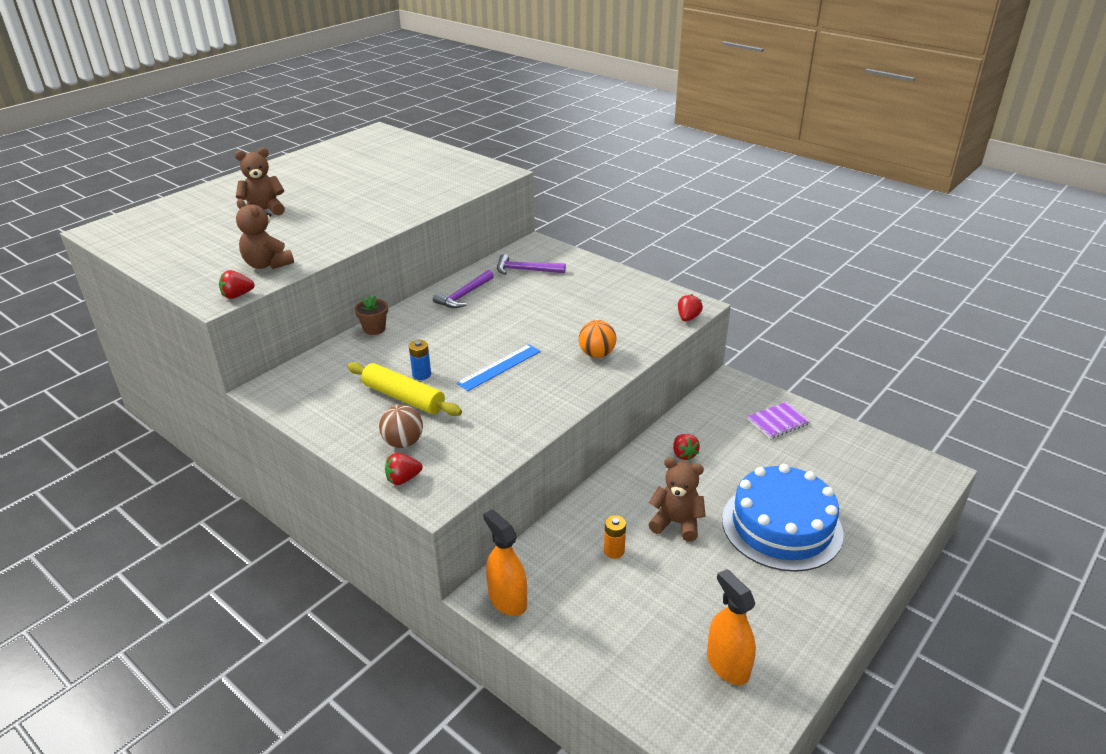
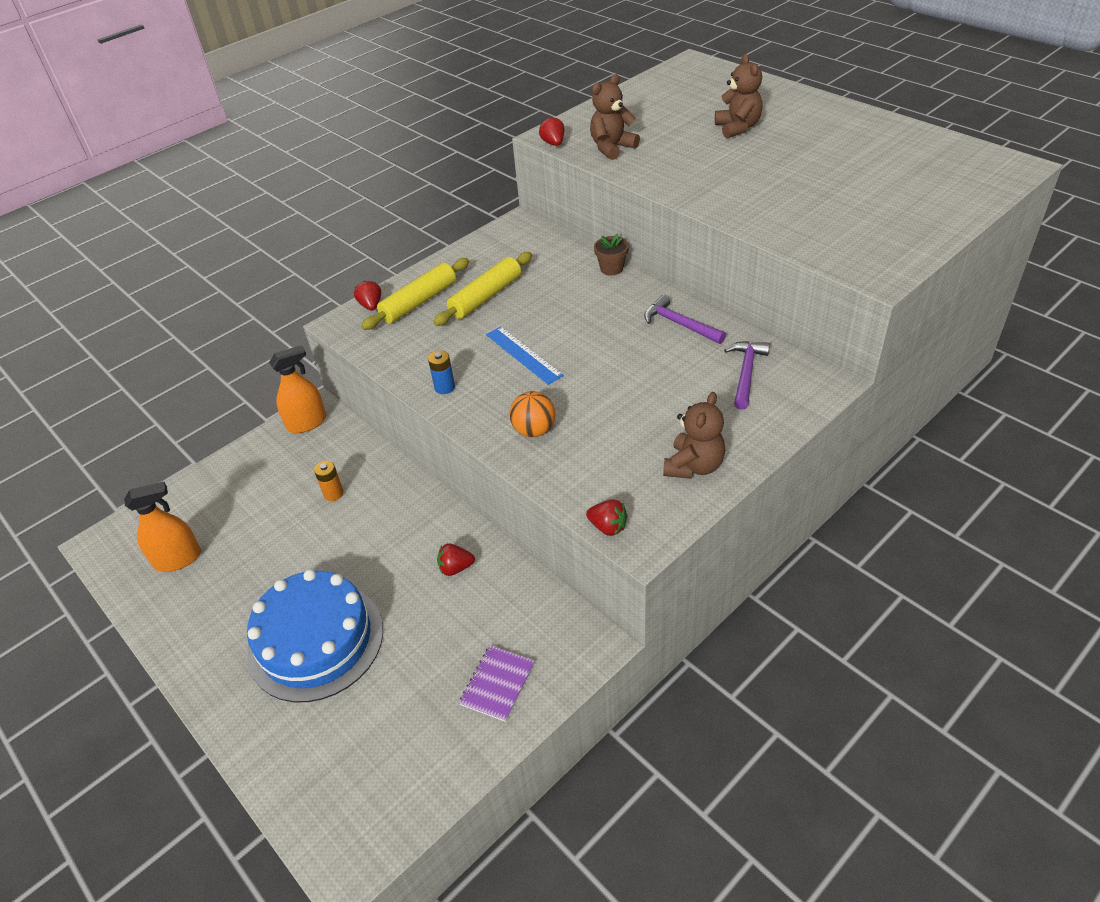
camera: 100 degrees right, 10 degrees up
brown ball [379,405,423,448] -> yellow rolling pin [361,258,469,330]
blue battery [409,340,431,380] -> blue battery moved to [428,350,455,394]
brown teddy bear [648,458,706,542] -> brown teddy bear moved to [663,392,725,479]
purple notebook [747,402,810,439] -> purple notebook turned 45 degrees clockwise [459,645,535,722]

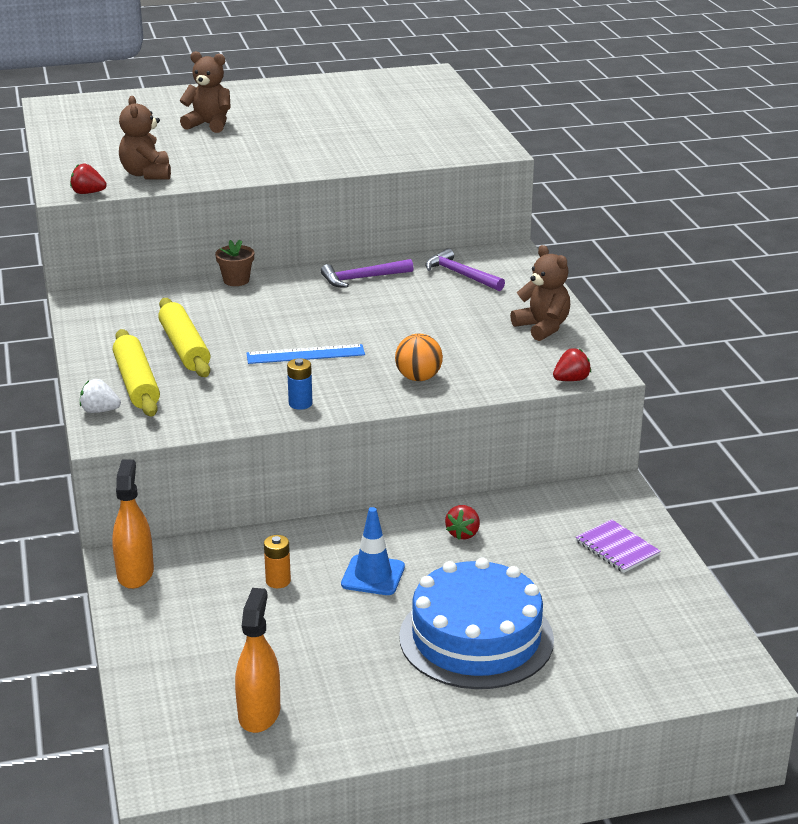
camera: 65 degrees left, 15 degrees down
red strawberry [354,280,381,311] -> white strawberry [80,379,121,413]
none -> blue traffic cone [341,507,405,595]

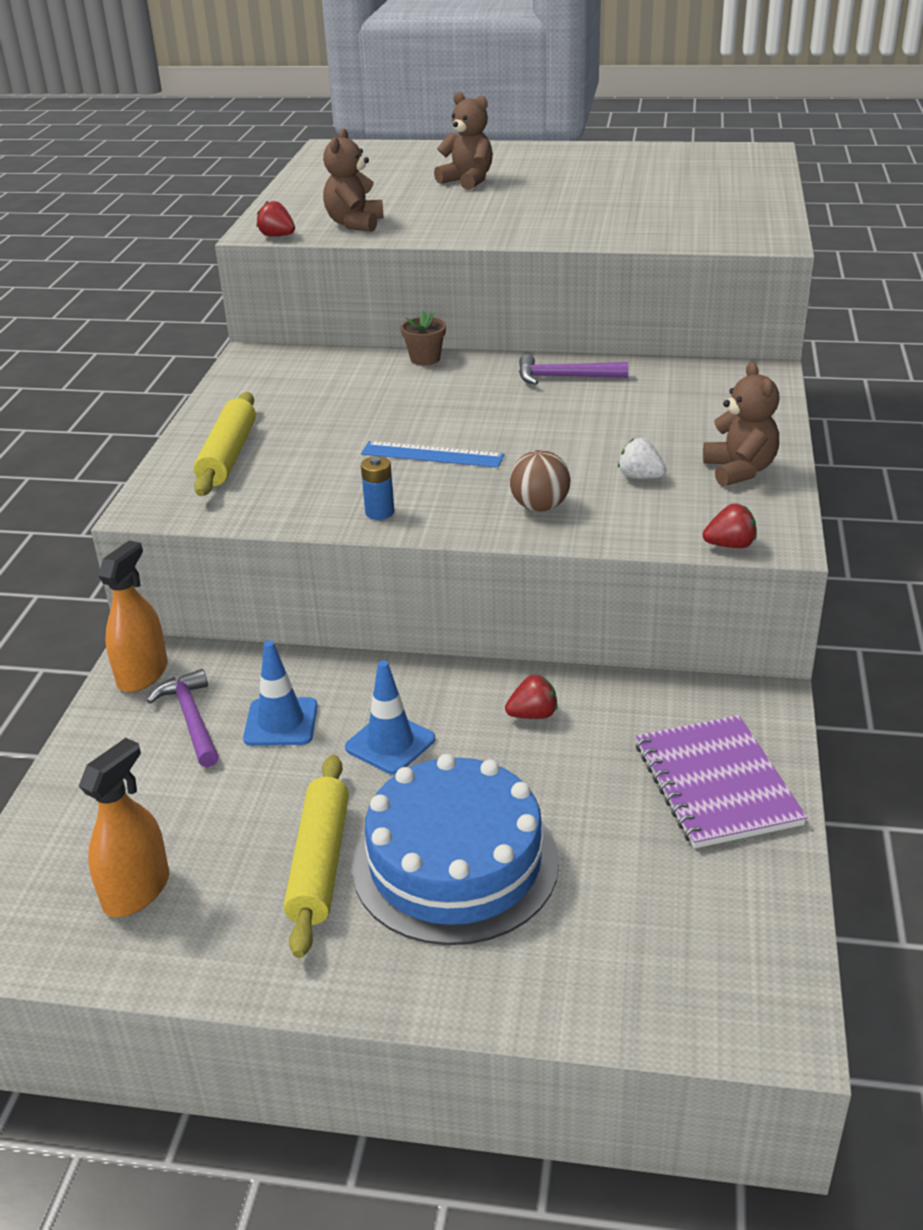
camera: 25 degrees right, 5 degrees up
white strawberry [80,379,121,413] -> white strawberry moved to [618,438,666,479]
yellow rolling pin [158,298,210,377] -> yellow rolling pin moved to [284,755,349,958]
orange battery [264,535,291,588] -> blue traffic cone [243,640,318,746]
orange ball [395,334,443,381] -> brown ball [510,450,571,511]
purple hammer [425,248,505,291] -> purple hammer moved to [147,669,219,767]
red strawberry [445,505,480,540] -> red strawberry turned 150 degrees counterclockwise [505,675,558,719]
purple notebook [576,519,661,573] -> purple notebook [636,715,807,848], size x1.66

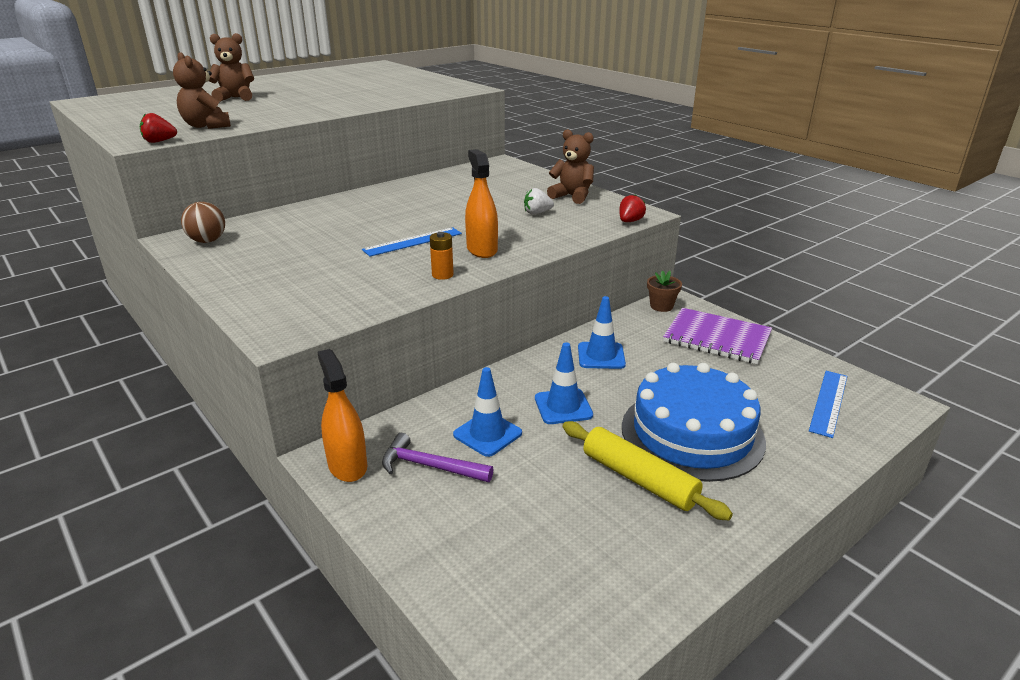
camera: 50 degrees left, 5 degrees down
orange spray bottle [79,738,169,917] -> orange spray bottle moved to [465,149,498,258]
yellow rolling pin [194,392,256,496] -> none
blue battery [361,456,394,520] -> orange battery [430,232,454,280]
brown flower pot [401,311,446,365] -> brown flower pot moved to [647,270,682,312]
red strawberry [505,675,558,719] -> blue traffic cone [578,296,626,369]
brown ball [510,450,571,511] -> brown ball moved to [181,202,225,243]
purple hammer [519,354,628,385] -> none
none -> blue ruler [809,371,847,438]

